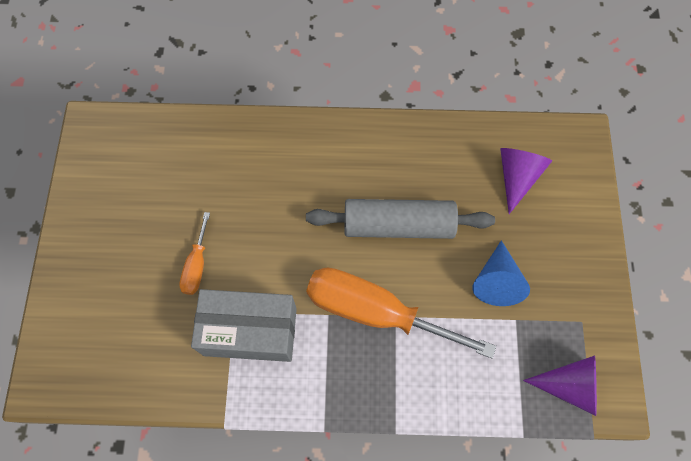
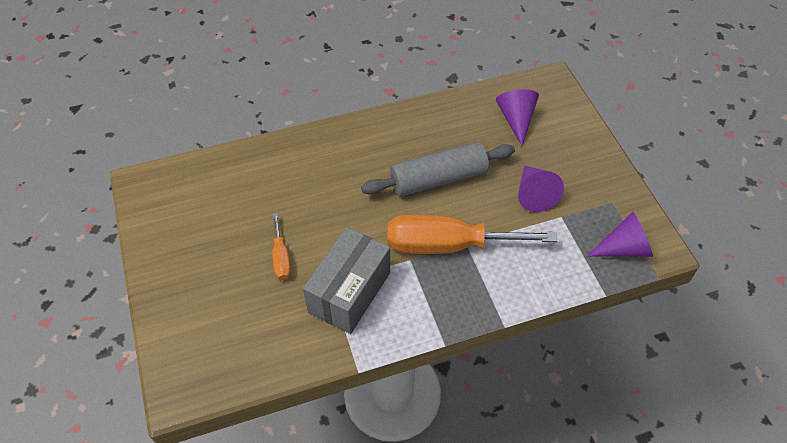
camera: 20 degrees left, 15 degrees down
grey box [191,289,297,362] -> grey box turned 45 degrees counterclockwise [303,227,390,334]
blue cone [473,240,530,306] -> purple cone [518,166,564,212]

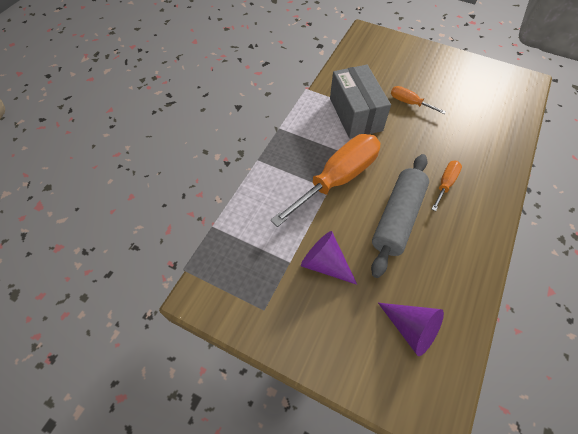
camera: 135 degrees right, 5 degrees up
purple cone [587,212,653,257] -> none
none -> orange screwdriver [432,161,462,211]

